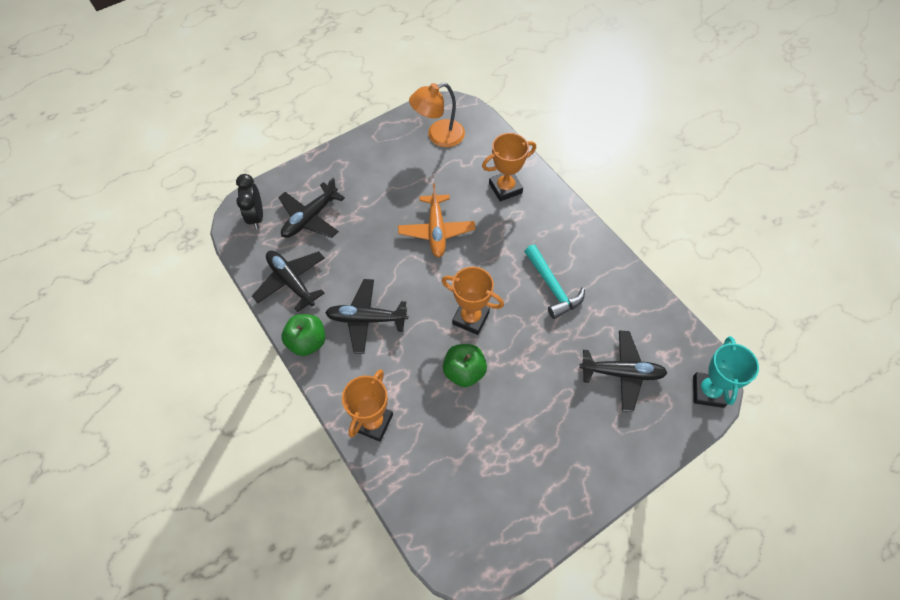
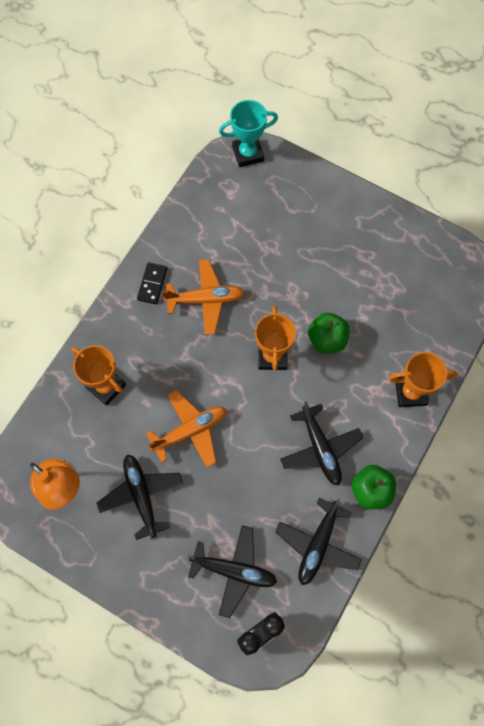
camera: 115 degrees left, 10 degrees up
turquoise hammer [524,245,585,319] -> orange plane [162,259,245,335]
black plane [579,330,668,412] -> black plane moved to [97,454,183,540]
none -> black domino [137,262,167,304]

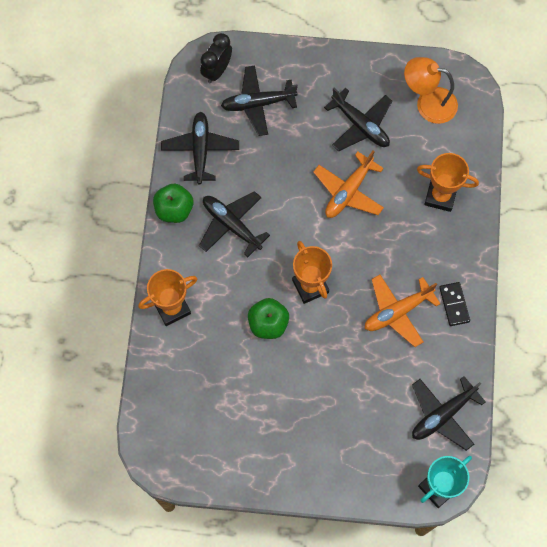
camera: 155 degrees right, 0 degrees up
none -> black plane [412,376,486,451]

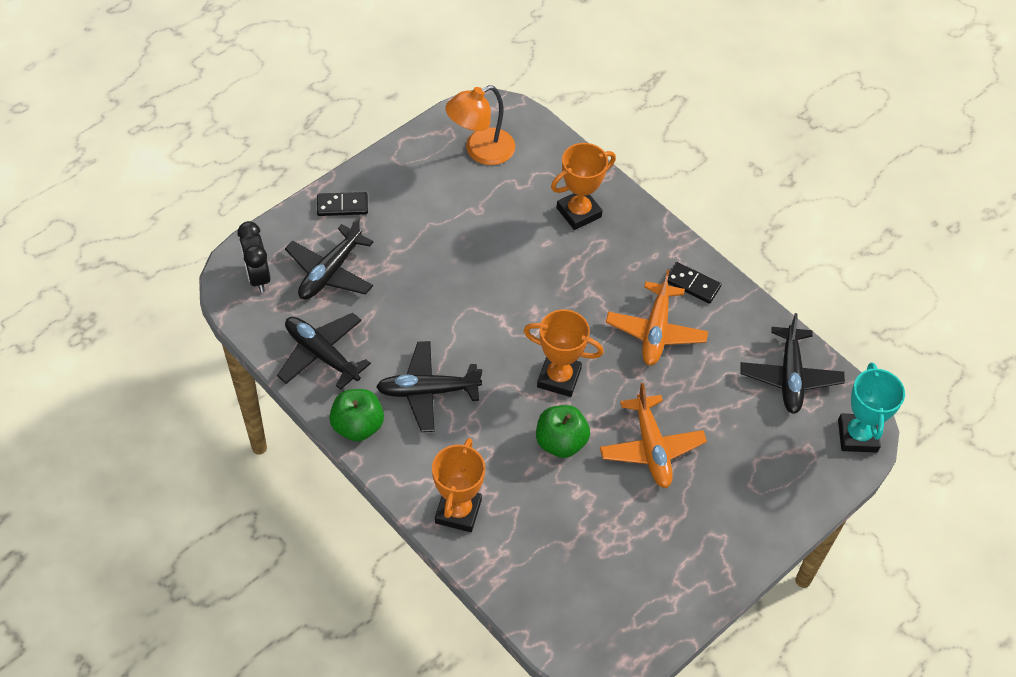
camera: 50 degrees left, 15 degrees down
orange plane [313,150,384,218] -> orange plane moved to [600,383,707,488]
black plane [324,88,392,151] -> none
none -> black domino [317,192,368,216]

